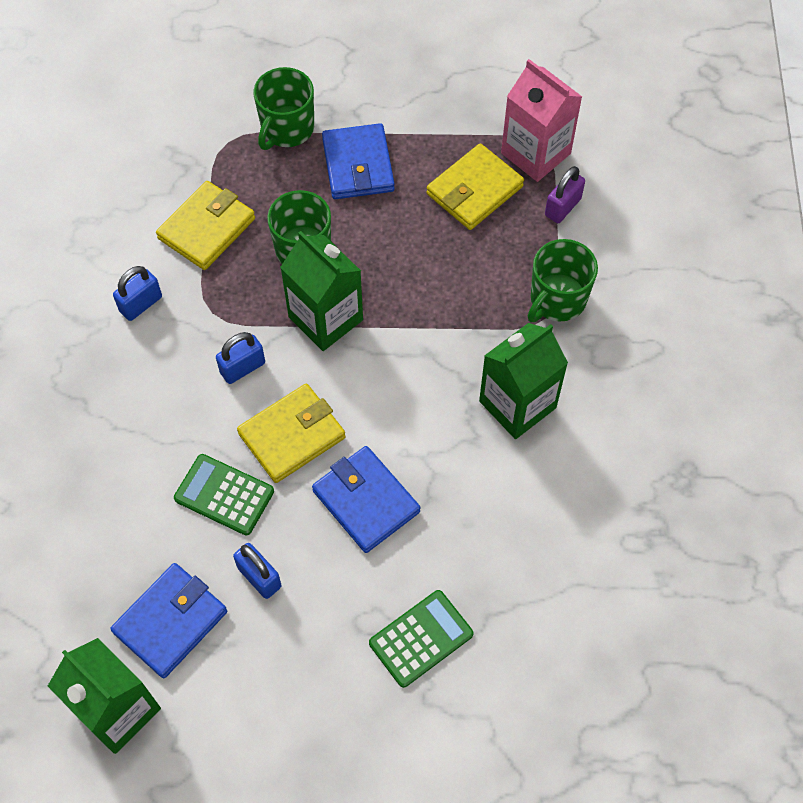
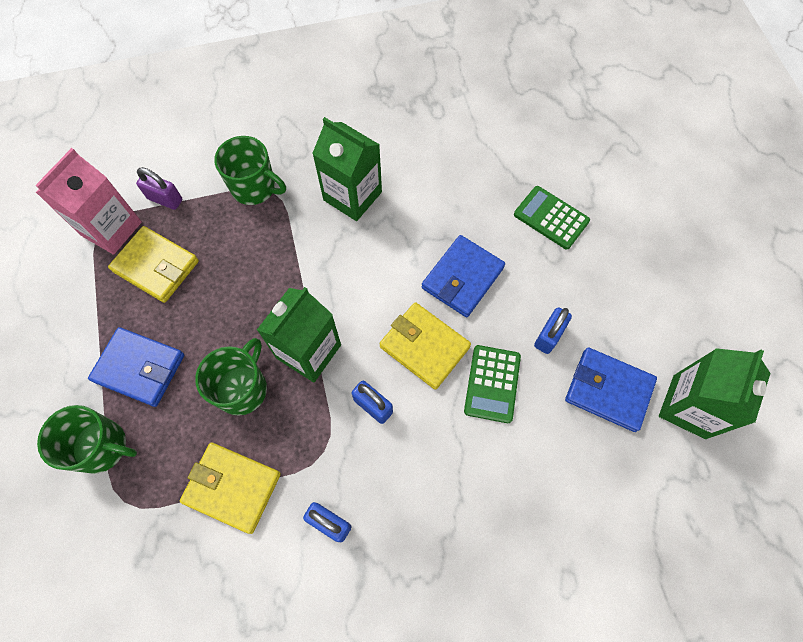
camera: 105 degrees left, 5 degrees up
blue wallet [322,123,395,199] -> blue wallet turned 45 degrees clockwise [88,327,184,407]

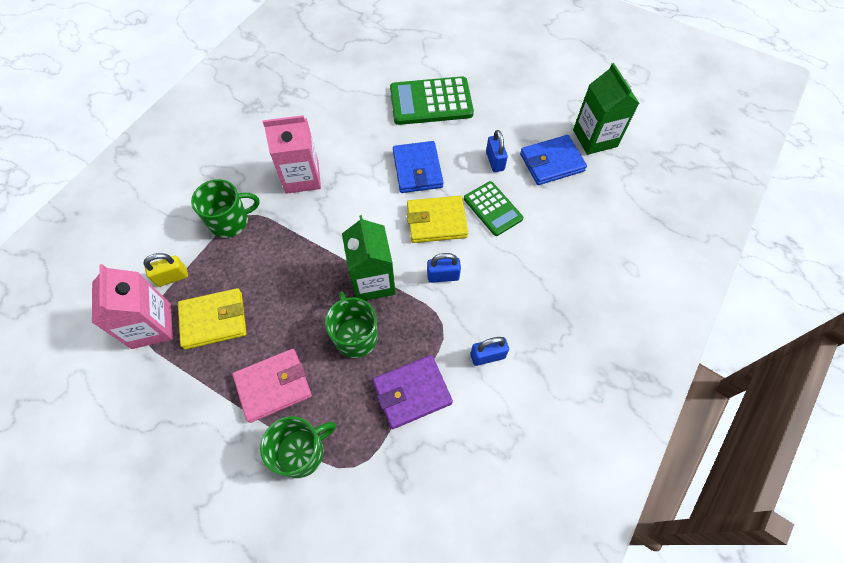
camera: 45 degrees left, 5 degrees down
blue wallet [88,327,184,407] -> pink wallet [232,349,312,423]
purple padlock [136,167,182,210] -> yellow padlock [143,253,188,287]
yellow wallet [180,442,281,534] -> purple wallet [373,355,453,429]
green carton [312,117,382,221] -> pink carton [263,115,321,194]
green calculator [514,186,590,249] -> green calculator [390,76,474,125], size x1.60

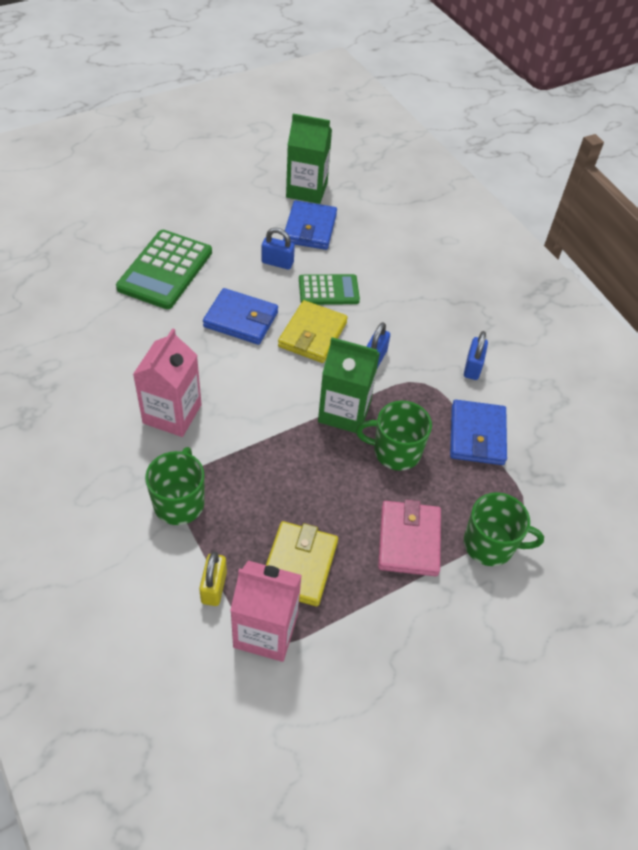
camera: 65 degrees left, 10 degrees down
green mug [260,416,336,478] -> green mug turned 105 degrees clockwise [464,492,544,566]
purple wallet [373,355,453,429] -> blue wallet [450,400,507,465]

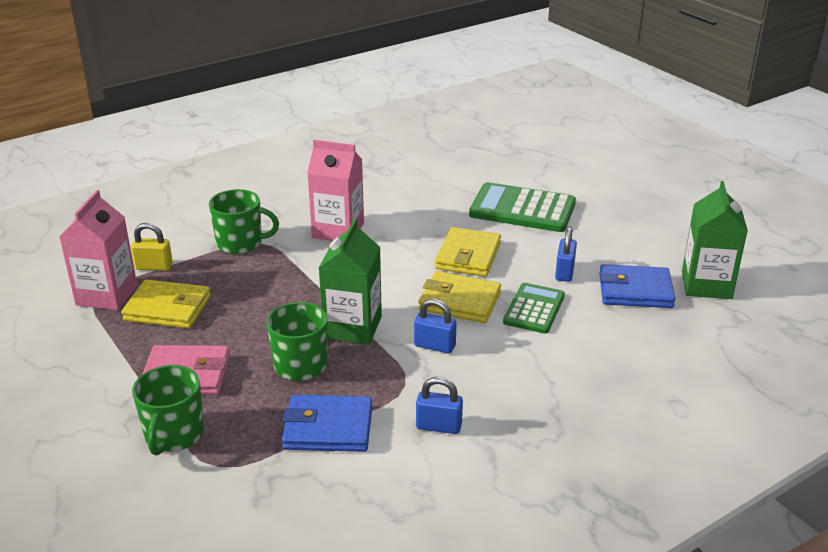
camera: 90 degrees right, 20 degrees down
blue wallet [203,288,278,345] -> yellow wallet [435,227,501,277]
green calculator [299,274,360,305] -> green calculator turned 150 degrees counterclockwise [503,283,565,334]

